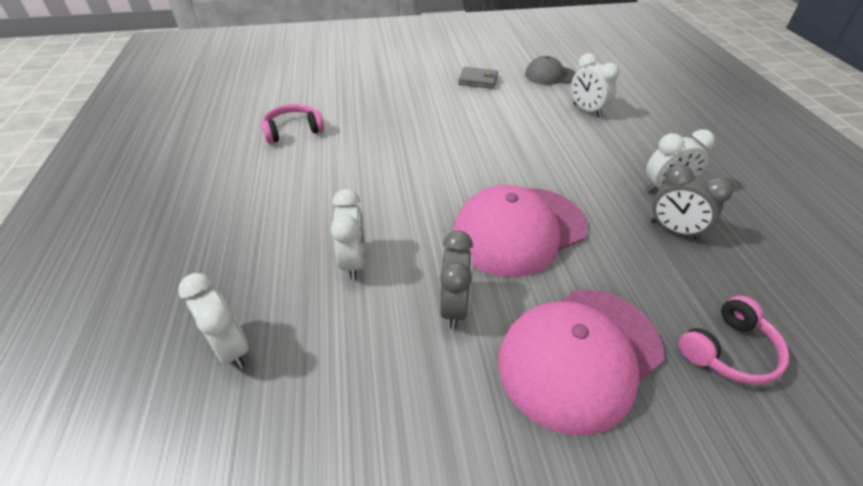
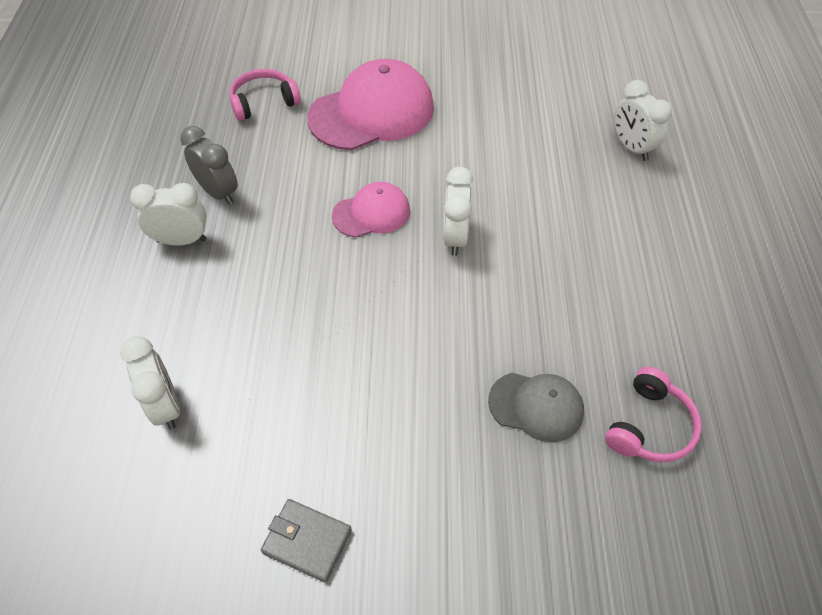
camera: 170 degrees left, 10 degrees up
pink headphones [261,104,324,144] -> pink headphones turned 45 degrees counterclockwise [605,367,702,463]
white clock [331,189,365,280] -> white clock moved to [443,167,473,256]
grey clock [440,231,473,329] -> none
pink cap [453,185,588,277] -> pink cap [332,182,410,238], size x0.55
grey cap [525,56,576,85] -> grey cap moved to [488,373,584,443]

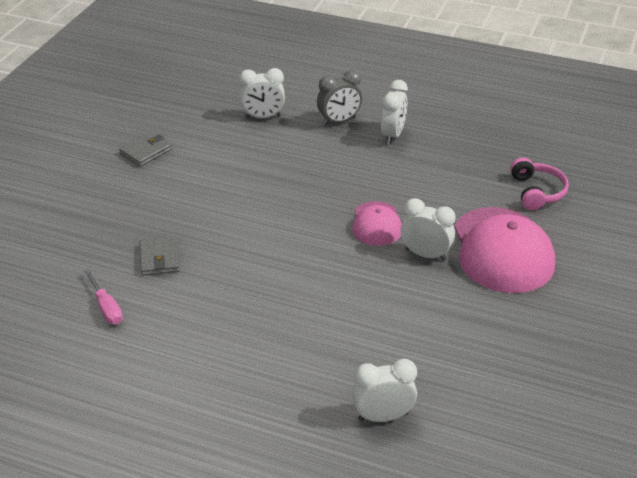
camera: 110 degrees right, 15 degrees down
grey clock [180,126,238,205] -> grey clock moved to [317,70,362,125]
white clock [443,167,473,256] -> white clock moved to [401,198,456,261]
grey cap [488,373,584,443] -> grey wallet [139,236,180,276]
pink headphones [605,367,702,463] -> pink screwdriver [84,268,123,325]

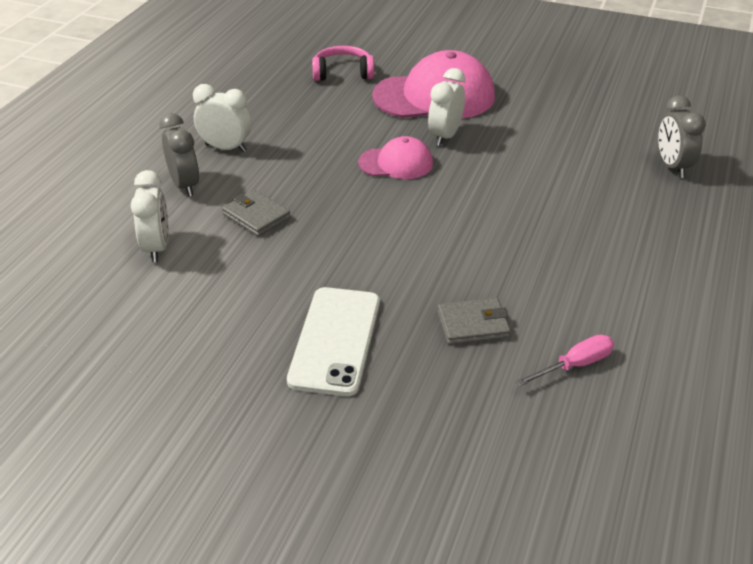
camera: 90 degrees left, 0 degrees up
grey wallet [119,132,172,167] -> grey wallet moved to [222,190,291,237]
white clock [352,359,417,422] -> grey clock [658,95,706,178]
none -> white phone [287,287,380,396]

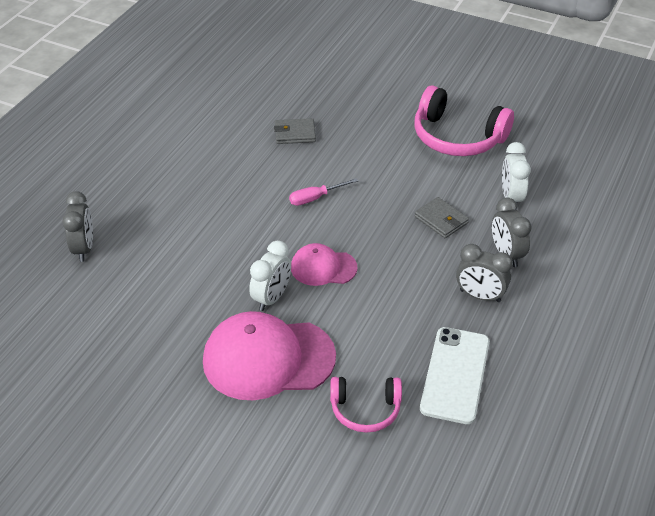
camera: 175 degrees left, 5 degrees up
white clock [193,84,251,152] -> grey clock [456,244,513,302]
white phone [287,287,380,396] -> white phone moved to [420,327,490,424]
pink screwdriver [516,335,614,386] -> pink screwdriver moved to [289,178,358,206]
none -> pink headphones [414,85,514,156]

